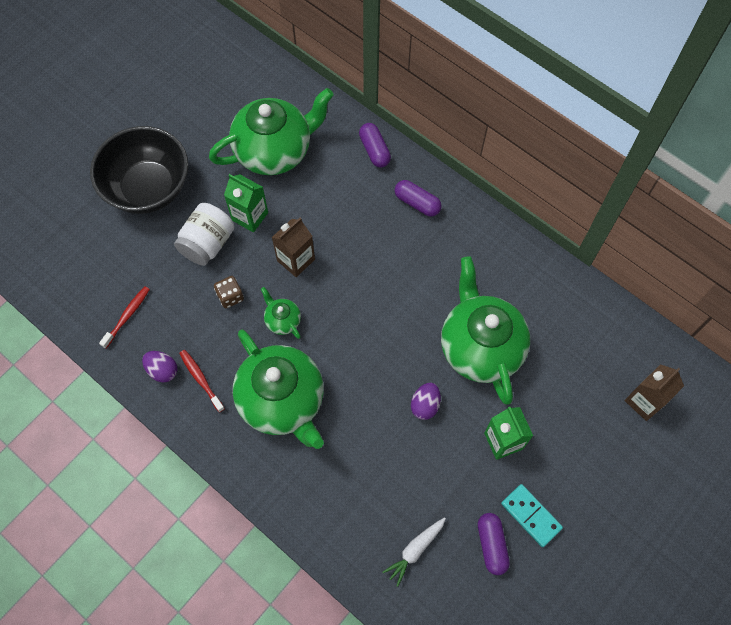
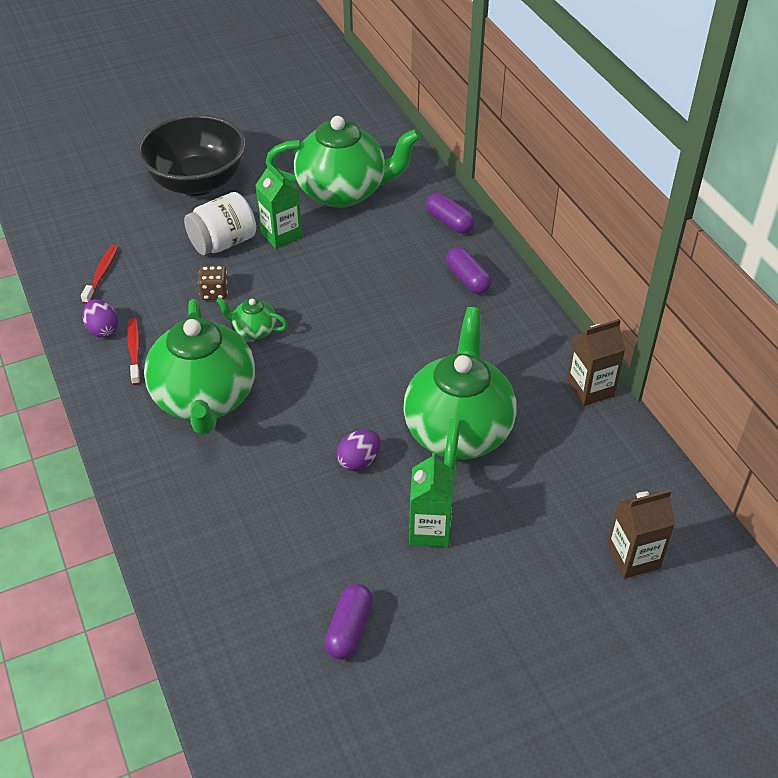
camera: 25 degrees right, 20 degrees down
red toothbrush [99,286,150,348] -> red toothbrush turned 45 degrees counterclockwise [81,245,118,304]
green teapot [261,287,301,339] -> green teapot turned 60 degrees counterclockwise [216,297,288,340]
brown carton [271,218,315,277] -> brown carton moved to [567,319,625,406]
purple capsule [359,123,391,168] -> purple capsule turned 45 degrees counterclockwise [426,193,475,234]
white carrot [382,517,446,587] -> none
turquoise domino [501,484,563,547] -> none

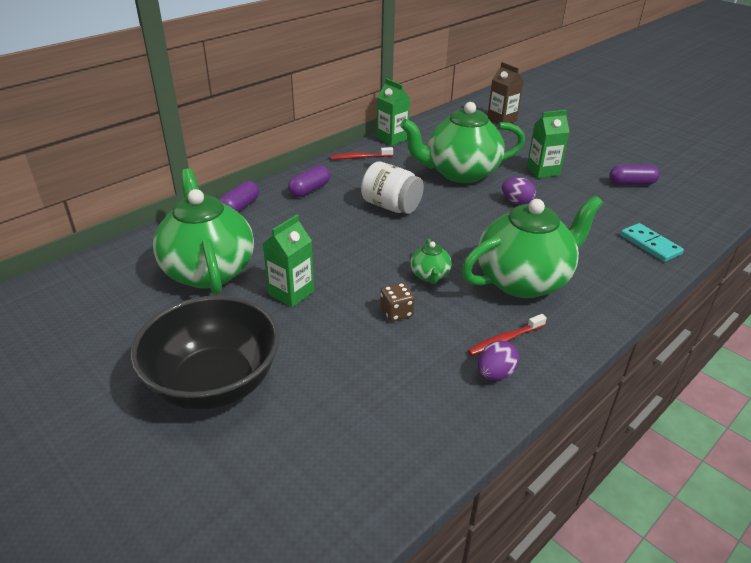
camera: 110 degrees left, 10 degrees down
red toothbrush [81,245,118,304] -> red toothbrush moved to [330,147,393,159]
white jar [184,192,256,255] -> white jar moved to [361,162,424,214]
brown carton [567,319,625,406] -> green carton [377,78,410,146]
none -> turquoise domino [620,223,684,262]

